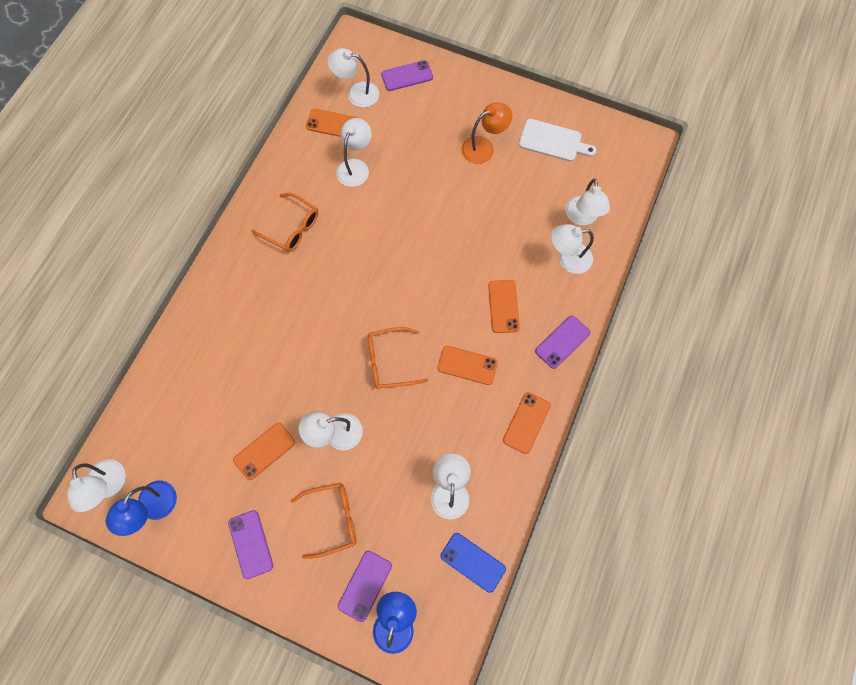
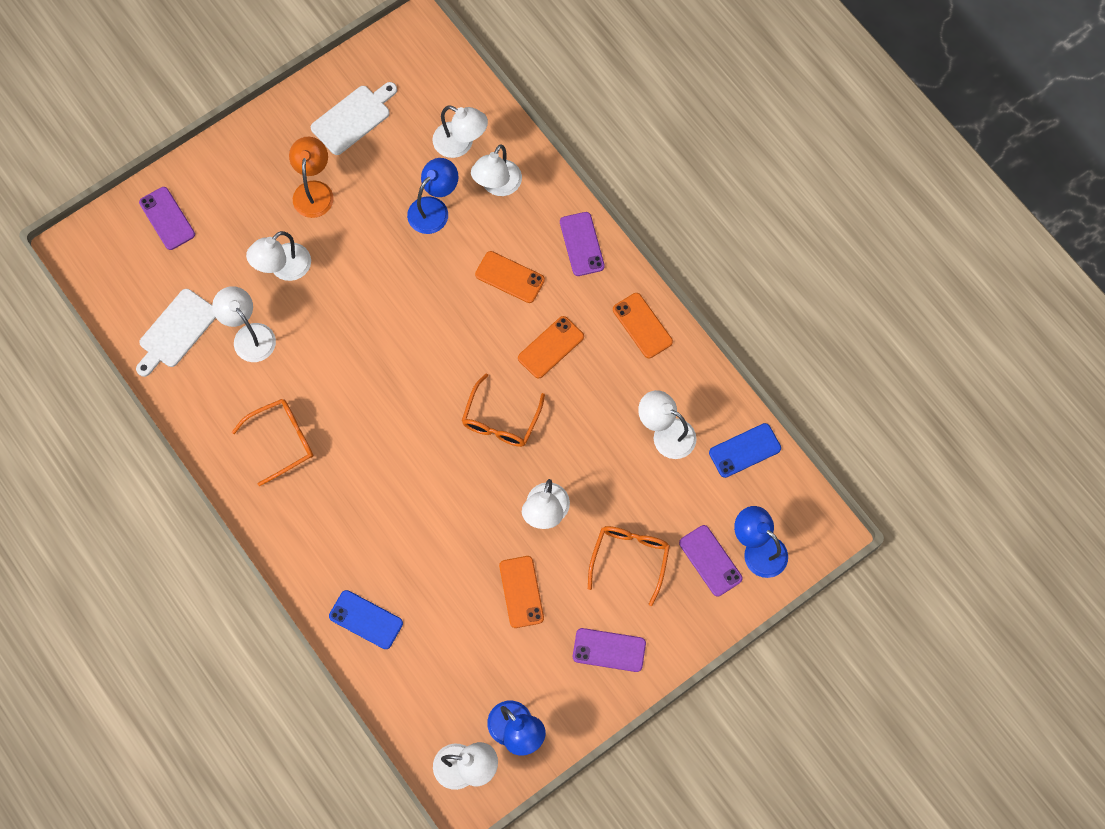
camera: 60 degrees left, 0 degrees up
orange phone [306,109,358,137] -> white cutting board [136,289,216,377]
white lamp [327,48,379,108] -> white lamp moved to [246,231,311,281]
purple phone [381,60,433,91] -> purple phone turned 45 degrees counterclockwise [139,187,195,250]
none -> blue phone [329,590,403,649]
none -> blue lamp [407,158,459,234]

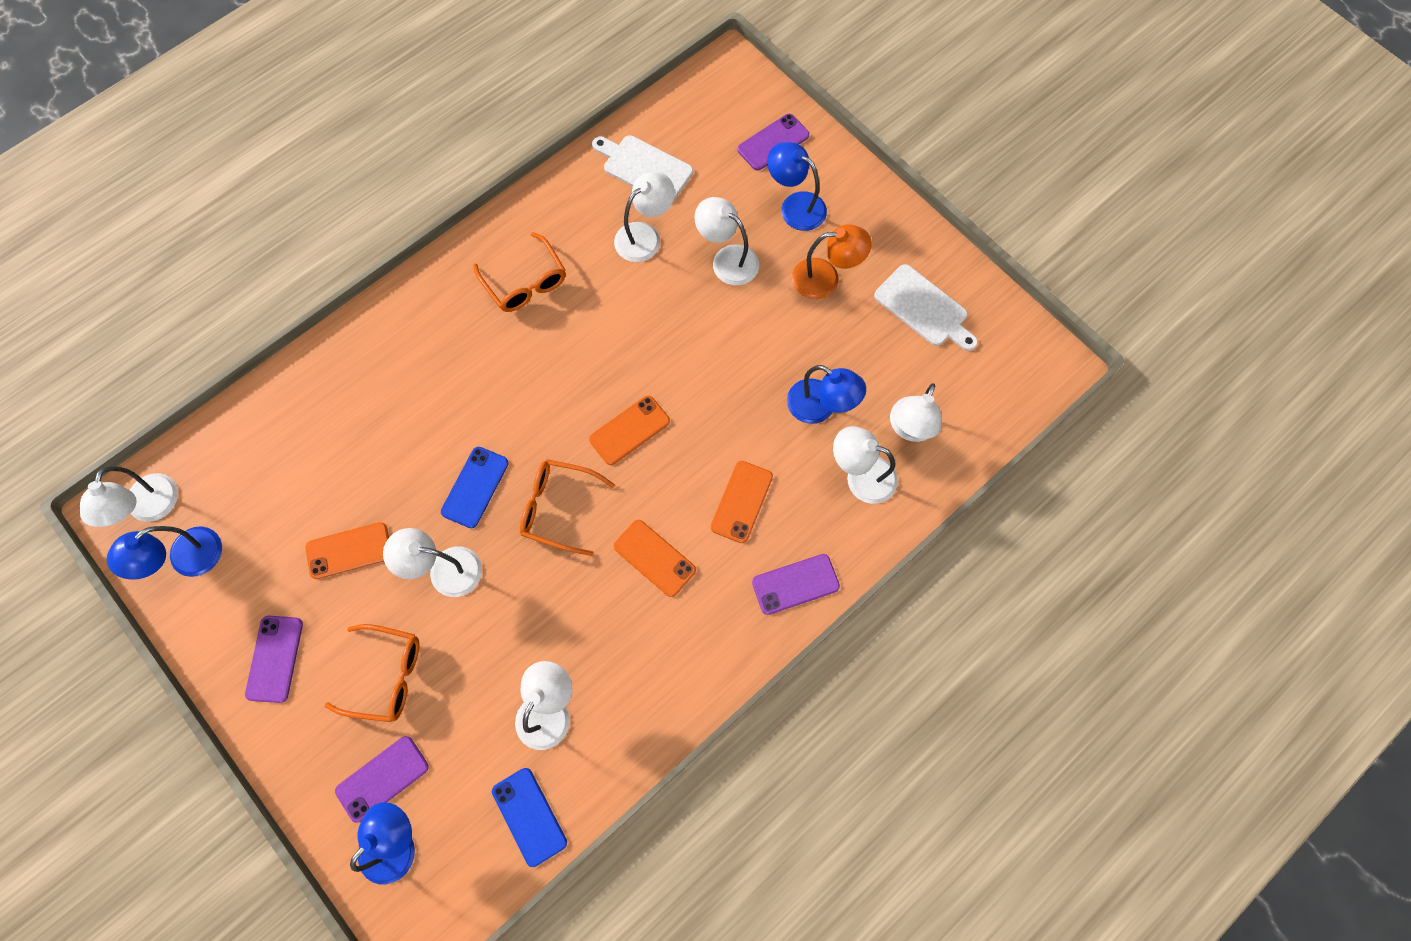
camera: 85 degrees right, 0 degrees up
blue phone [329,590,403,649] -> blue phone moved to [441,447,509,528]
orange phone [613,293,673,358] -> orange phone moved to [589,395,670,465]
none -> blue lamp [767,142,827,231]

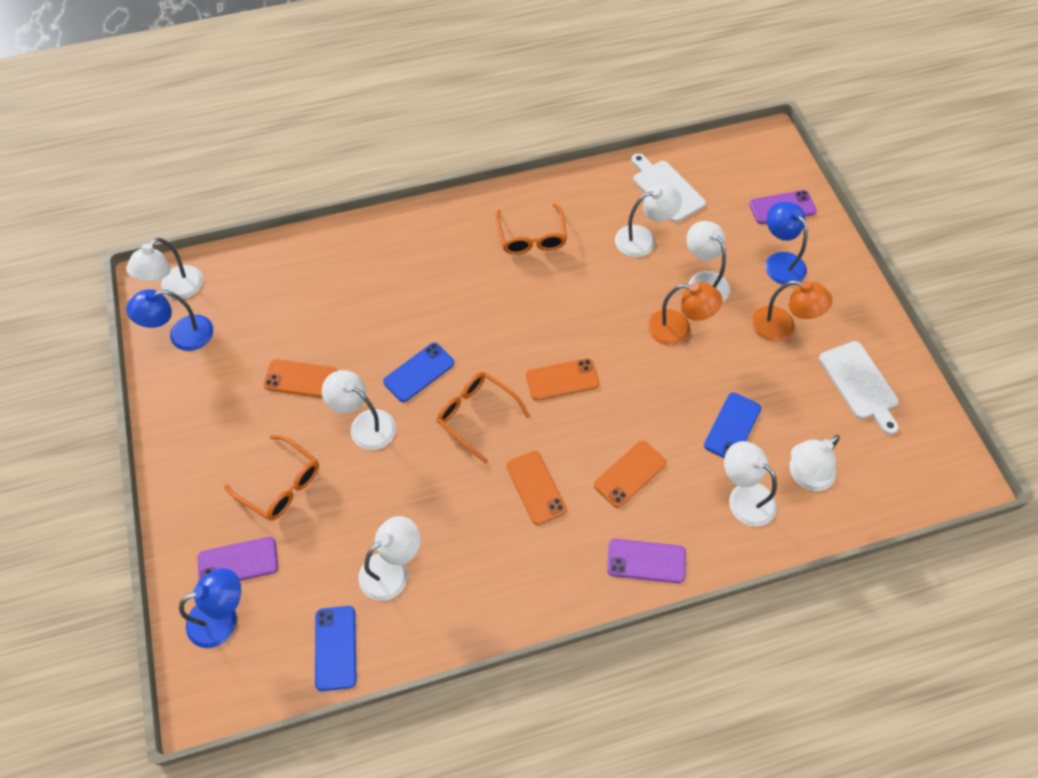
camera: 25 degrees right, 10 degrees down
purple phone [245,616,303,703] -> none
blue lamp [787,365,866,424] -> blue phone [704,392,761,458]
none -> orange lamp [648,282,722,346]

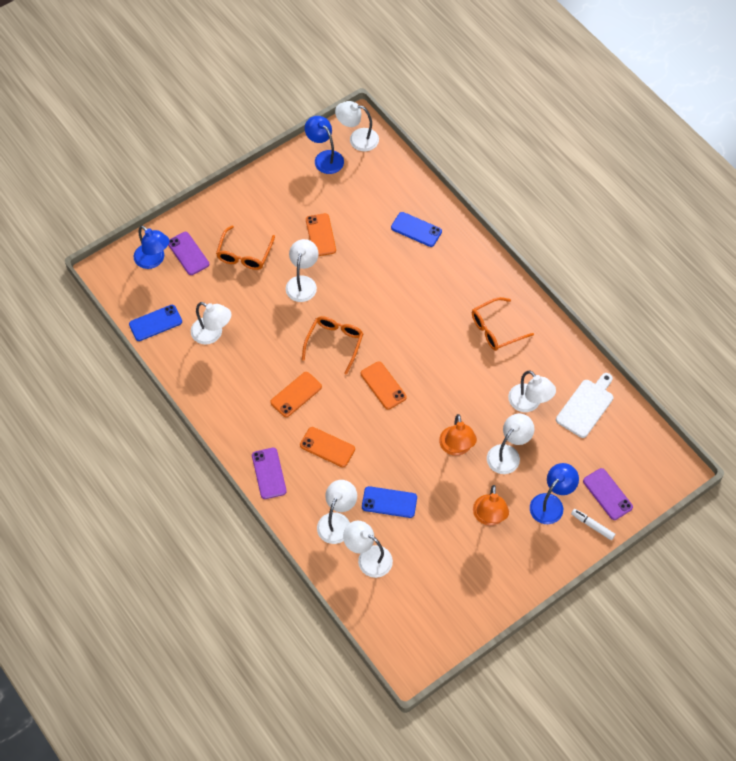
camera: 70 degrees right, 0 degrees up
blue phone [383,342,454,402] -> blue phone moved to [391,212,442,247]
white cutting board [819,341,899,435] -> none
none -> white marker [571,509,615,540]

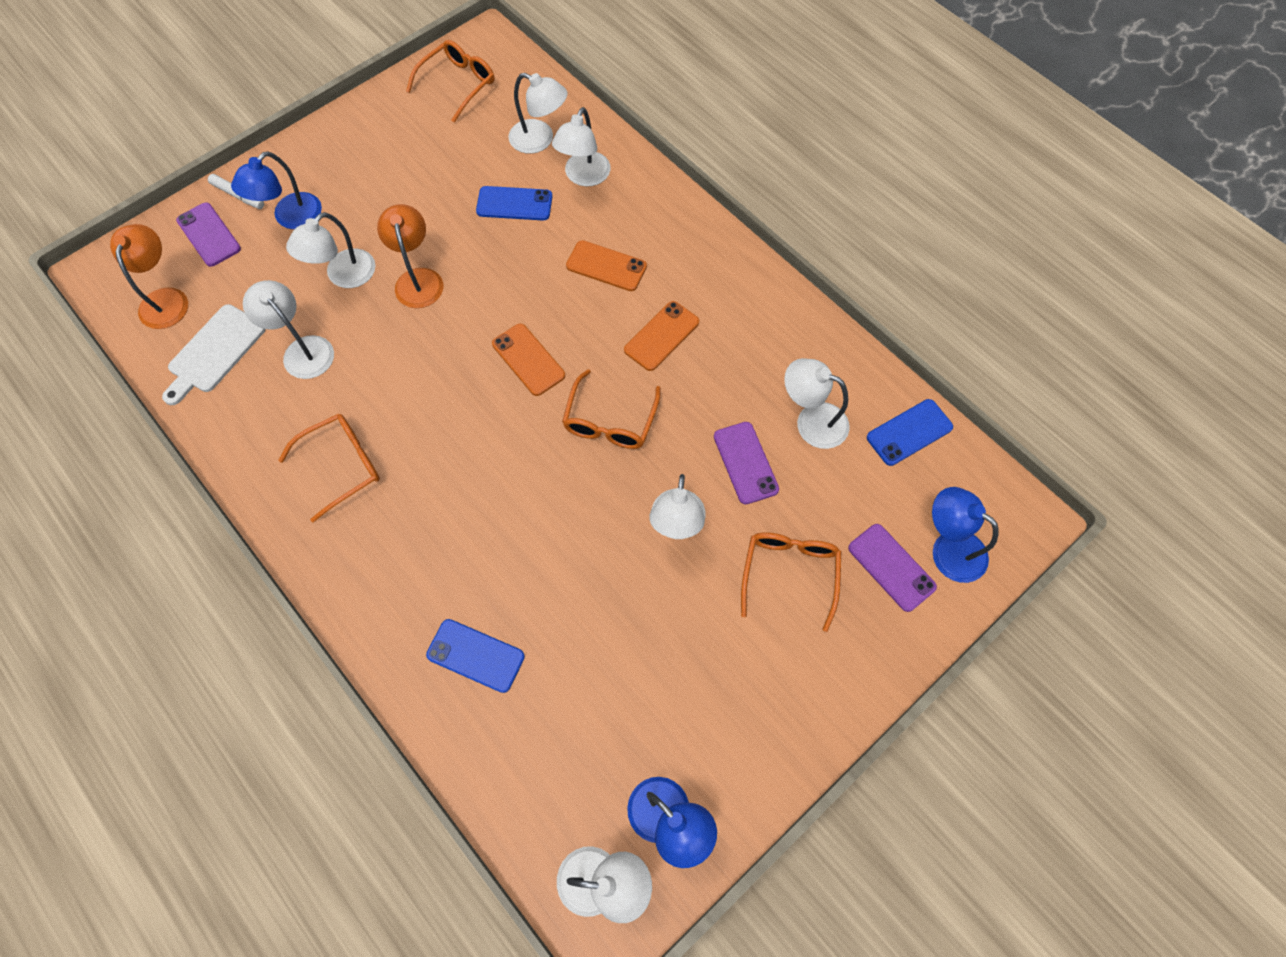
camera: 175 degrees right, 5 degrees up
purple phone [252,448,287,499] -> purple phone moved to [714,422,779,505]
orange phone [306,213,336,256] -> none
orange lamp [473,485,509,526] -> orange lamp moved to [110,224,188,329]
none -> orange glasses [406,40,495,122]

